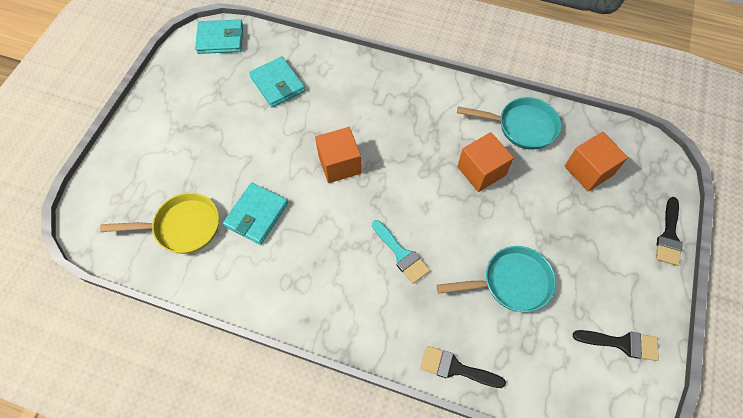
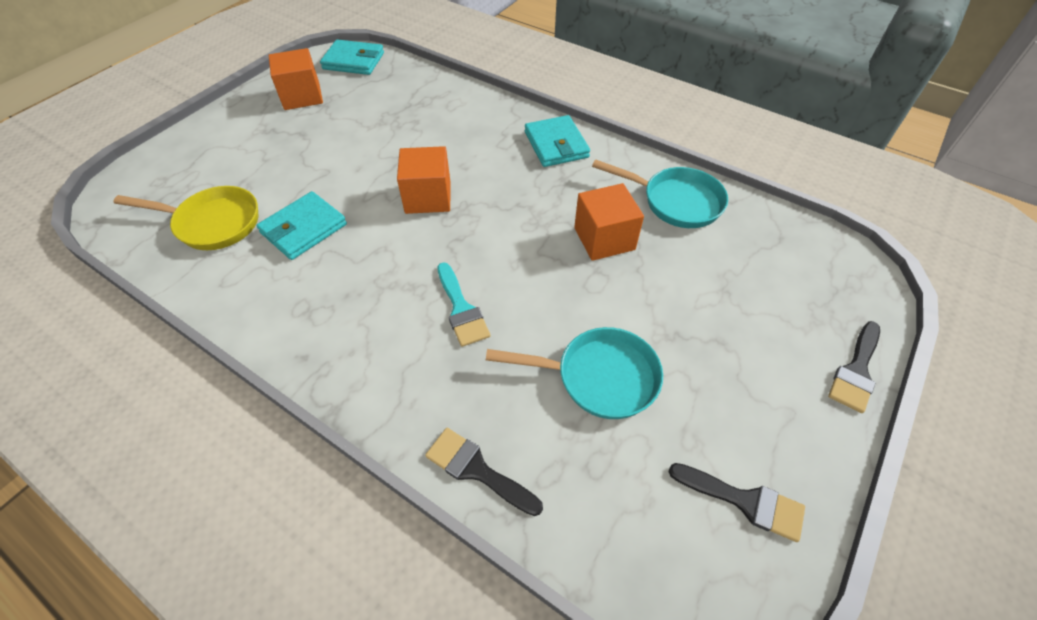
camera: 15 degrees right, 10 degrees down
turquoise wallet [249,56,305,107] -> turquoise wallet moved to [525,115,590,167]
orange cube [565,132,628,191] -> orange cube moved to [268,48,323,110]

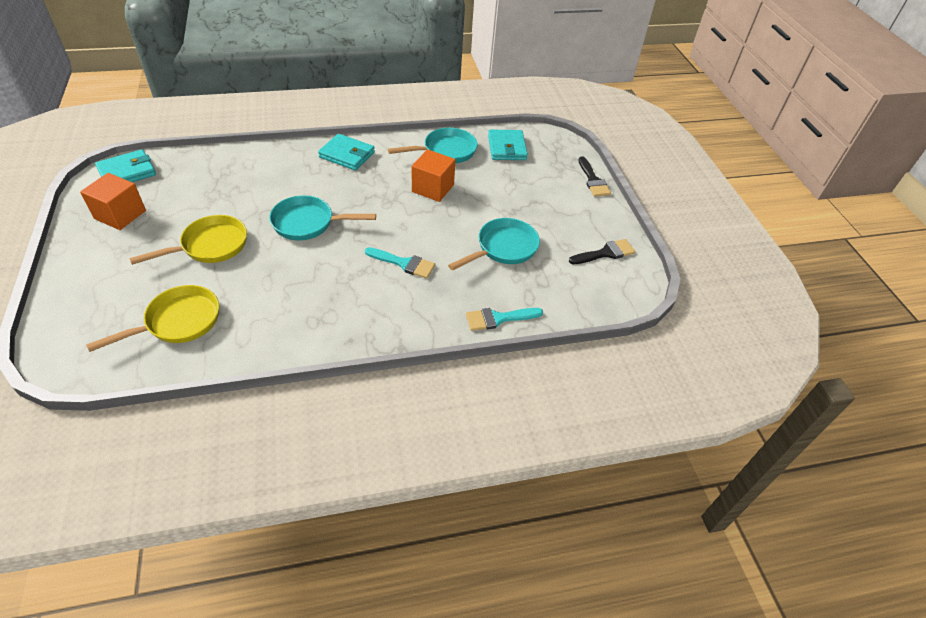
camera: 50 degrees left, 5 degrees down
turquoise wallet [256,191,347,260] -> turquoise wallet moved to [488,130,528,160]
orange cube [397,146,450,214] -> turquoise pan [269,195,376,240]
black brush [425,428,543,516] -> turquoise brush [466,308,543,331]
none -> yellow pan [129,215,247,265]

